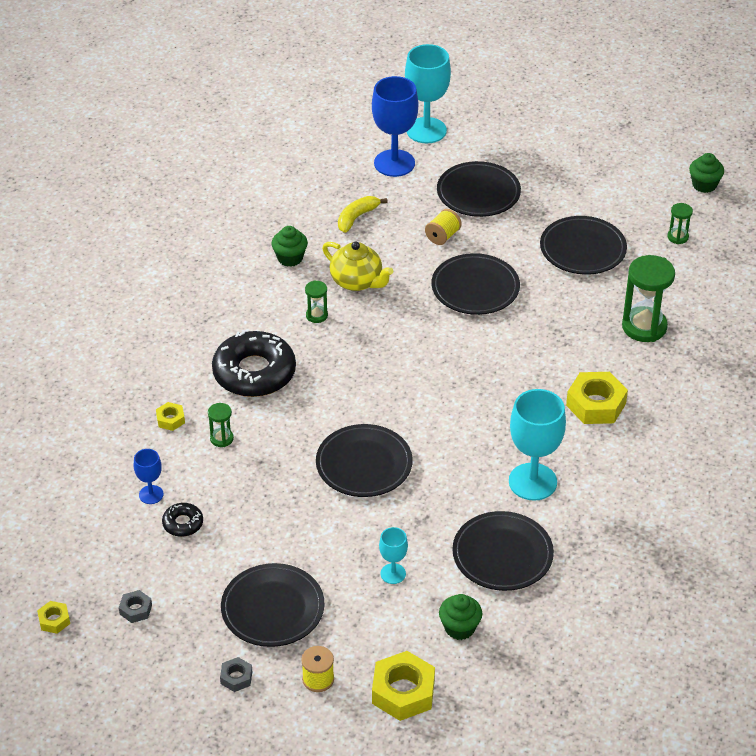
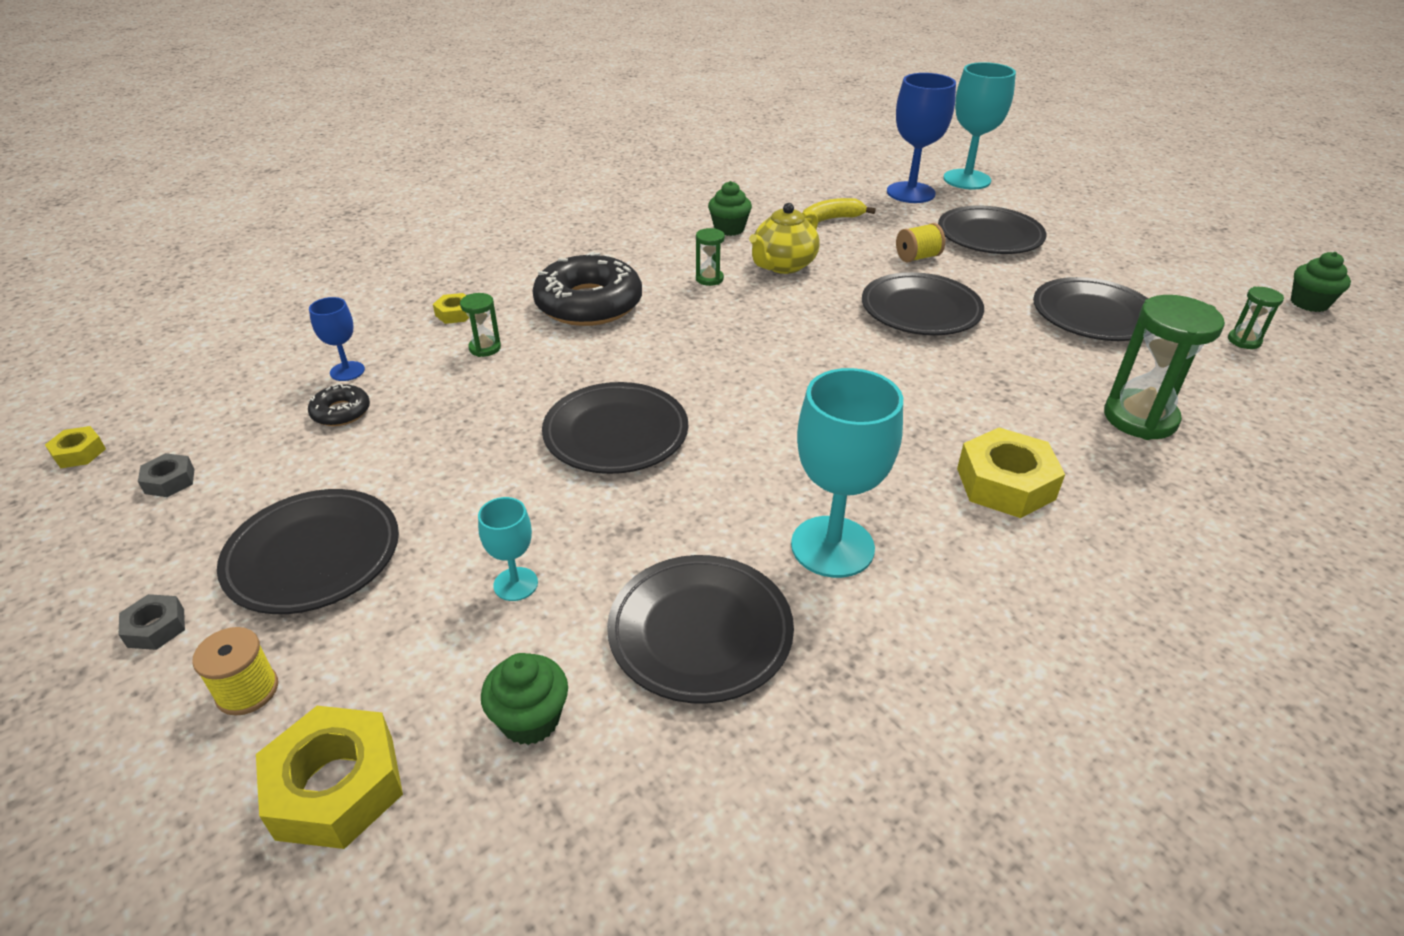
camera: 30 degrees right, 5 degrees down
yellow teapot [322,242,393,291] -> yellow teapot turned 60 degrees clockwise [749,203,820,274]

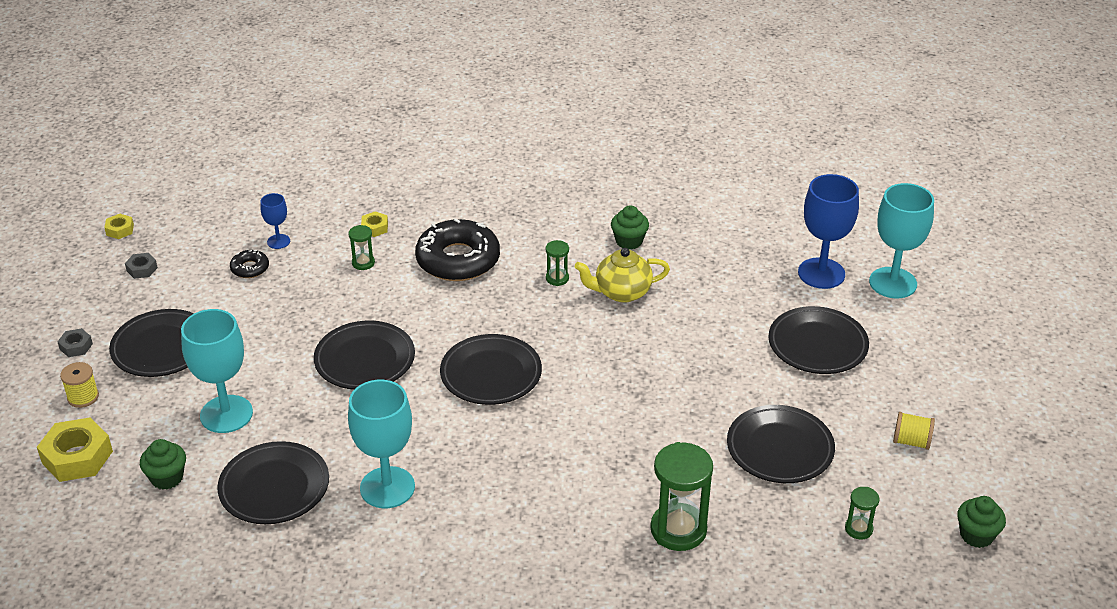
camera: 40 degrees right, 0 degrees up
turquoise goblet [478,497,538,601] -> turquoise goblet [181,309,253,433], size x1.99
yellow banana [803,198,876,224] -> none
black plate [862,272,984,335] -> black plate moved to [440,334,542,405]
yellow spool [896,223,945,262] -> yellow spool moved to [893,412,935,450]
yellow nut [957,428,1065,518] -> none

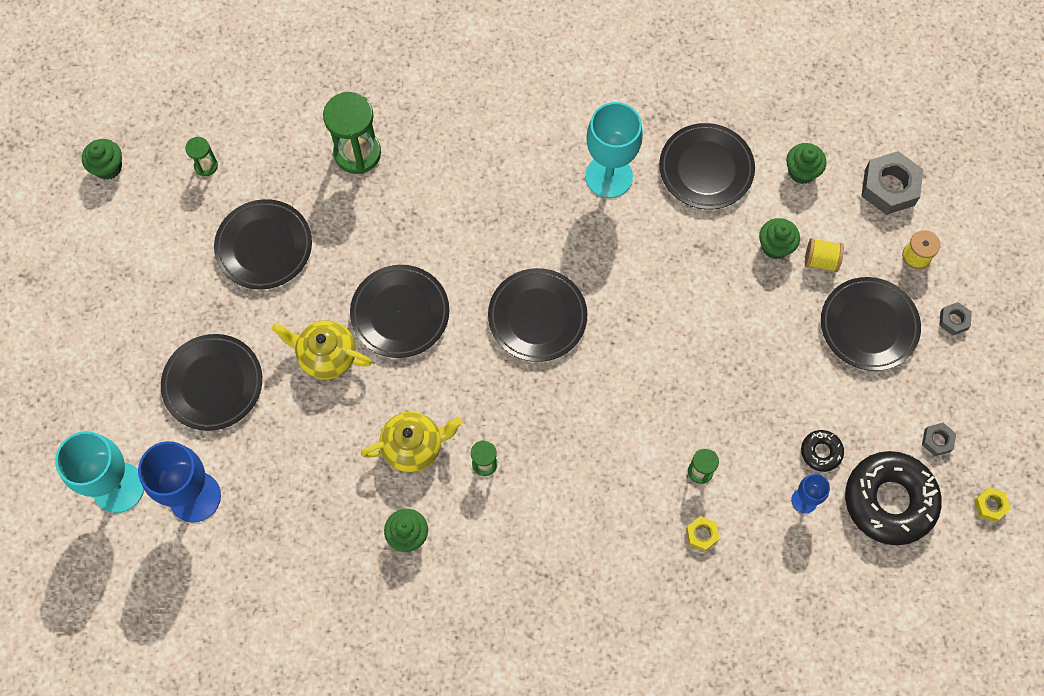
camera: 175 degrees right, 30 degrees up
yellow nut [37,417,113,482] -> grey nut [861,151,923,215]
turquoise goblet [181,309,253,433] -> green cupcake [759,218,800,259]
black plate [314,321,415,390] -> black plate moved to [350,265,449,358]
black donut [415,218,500,281] -> black donut moved to [845,451,942,545]
yellow spool [893,412,935,450] -> yellow spool moved to [805,238,844,272]
none -> yellow teapot [272,320,372,379]

